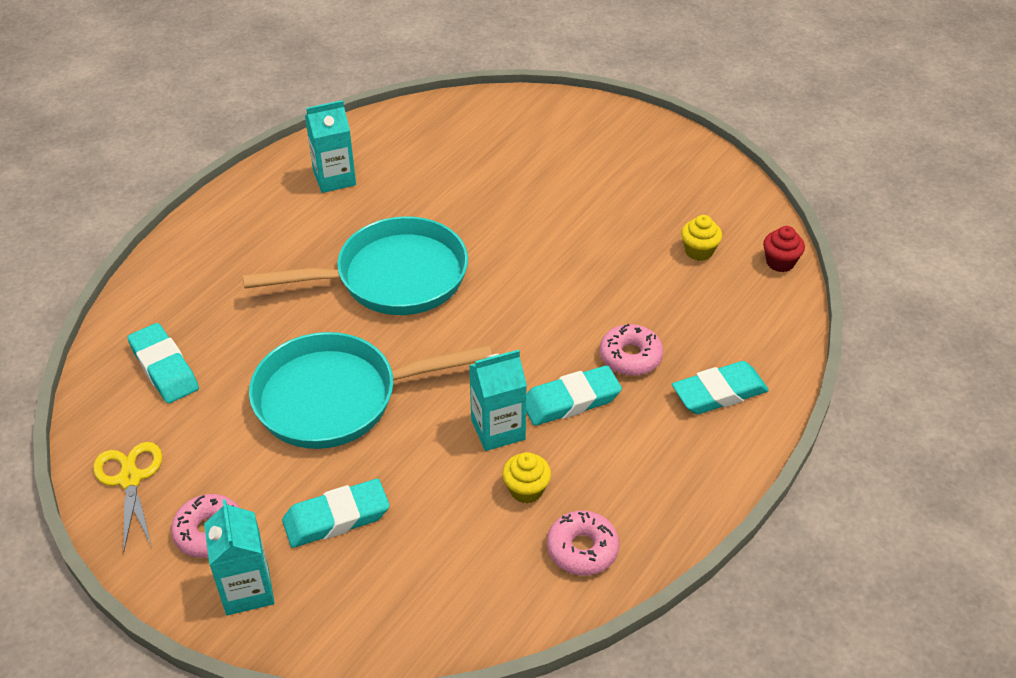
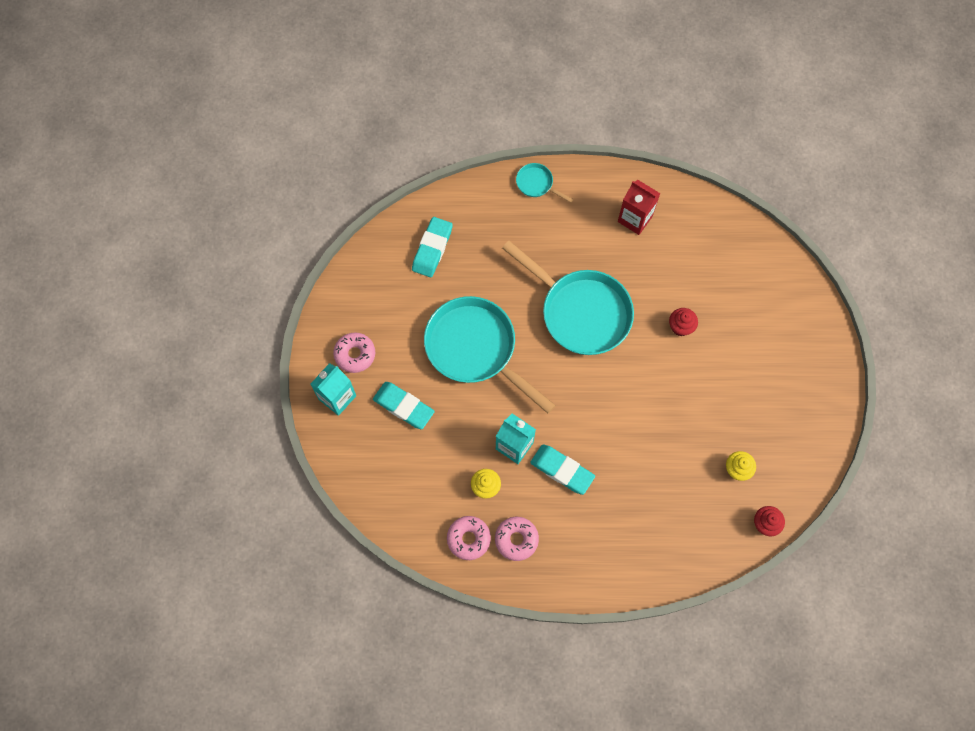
camera: 55 degrees right, 25 degrees up
yellow scissors [93,442,162,552] -> none
turquoise carton [305,100,356,193] -> red carton [618,180,661,235]
pink donut [600,324,663,376] -> pink donut moved to [495,517,539,561]
turquoise eraser [672,361,769,414] -> none
none -> turquoise pan [516,163,573,203]
none -> red cupcake [669,308,698,336]

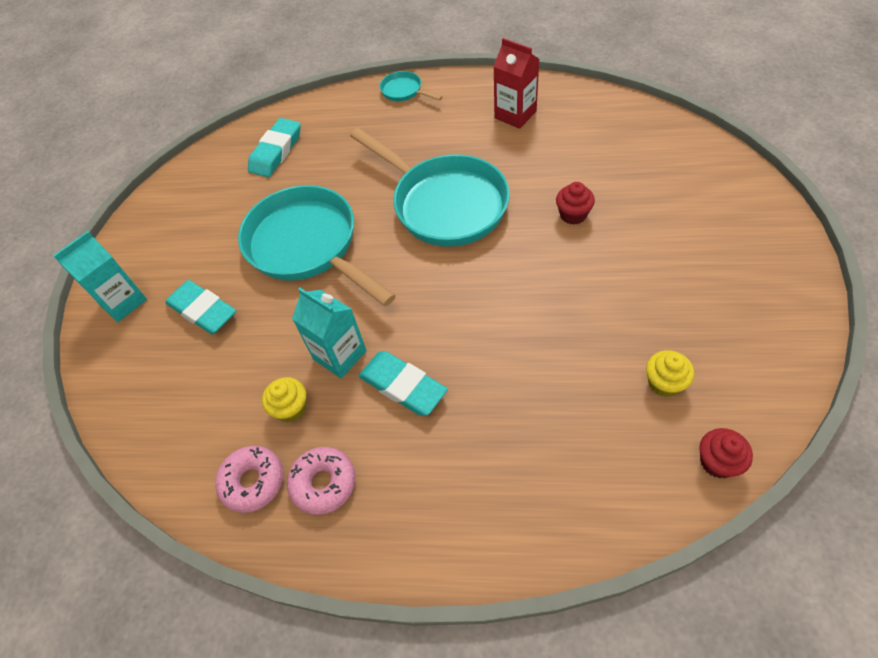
camera: 10 degrees right, 15 degrees down
pink donut [333,332,375,373] -> none

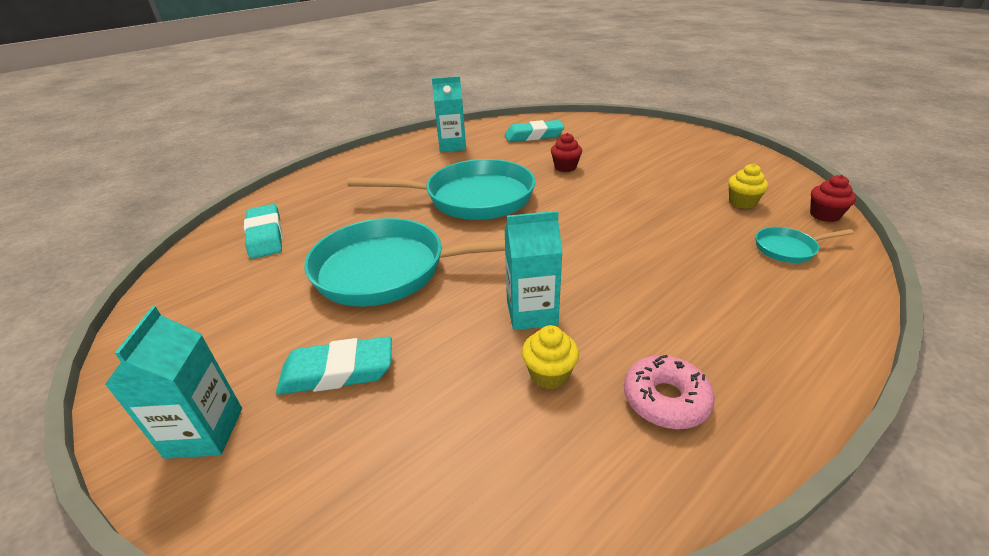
camera: 50 degrees left, 20 degrees down
pink donut [215,446,283,513] -> none
turquoise eraser [359,351,448,416] -> turquoise eraser moved to [505,120,565,142]
turquoise pan [380,71,442,101] -> turquoise pan moved to [756,227,854,263]
red carton [493,38,539,129] -> turquoise carton [432,76,466,152]

